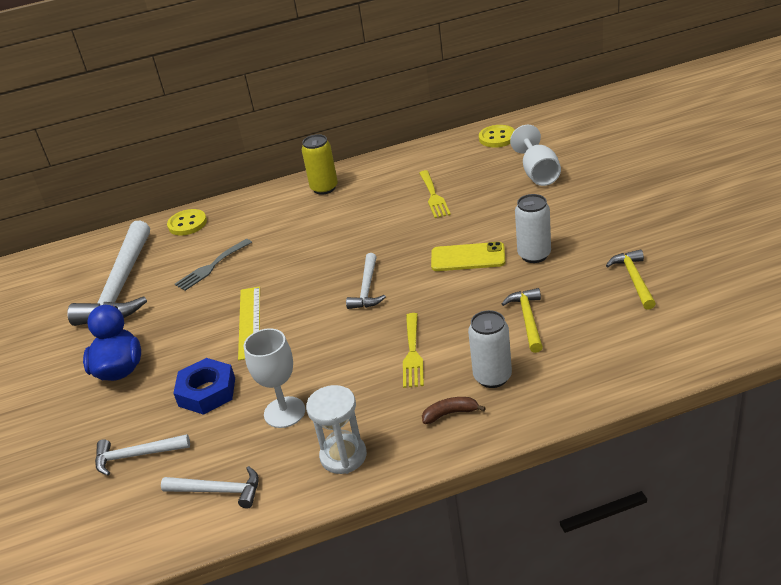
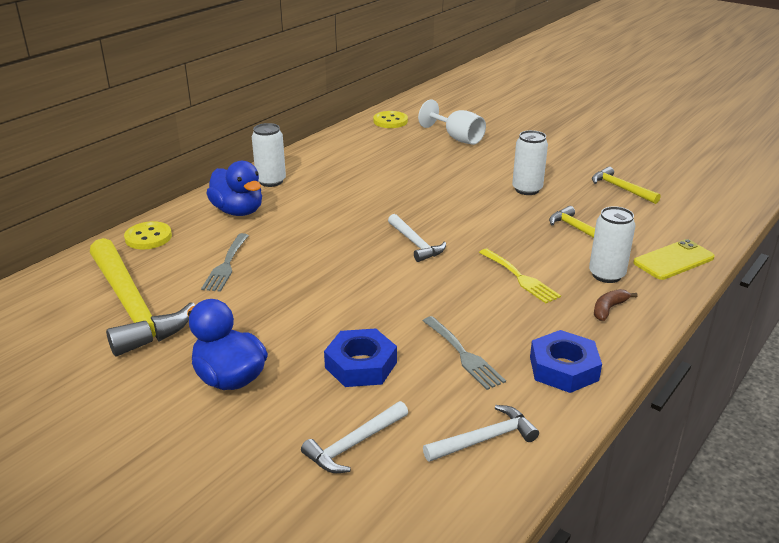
camera: 40 degrees left, 5 degrees down
white hammer [67,220,150,326] -> yellow hammer [90,238,195,357]
yellow ruler [238,286,260,360] -> none
white goblet [244,328,305,428] -> grey fork [423,316,506,390]
yellow can [302,134,338,195] -> white can [252,123,286,187]
white hourglass [306,385,367,474] -> blue nut [530,330,602,393]
yellow fork [419,170,451,218] -> none
yellow phone [431,242,506,271] -> yellow phone moved to [633,239,715,280]
none -> blue duck [206,161,262,216]

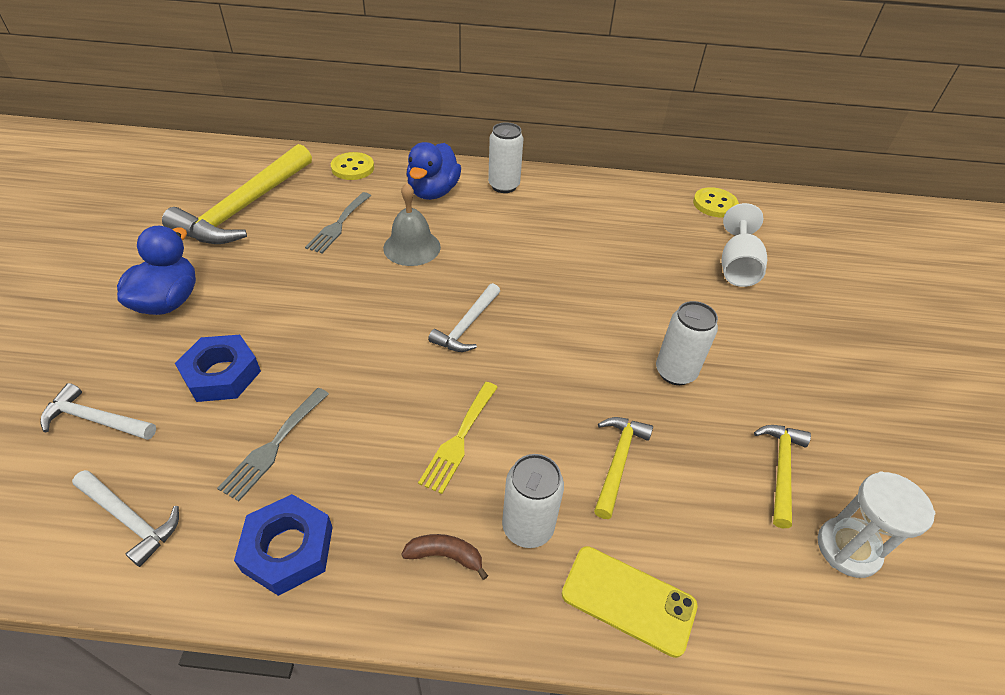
camera: 55 degrees right, 15 degrees up
grey fork [201,233,249,292] -> grey fork turned 45 degrees counterclockwise [305,192,371,253]
none -> grey bell [383,183,441,266]
none -> white hourglass [818,471,935,578]

